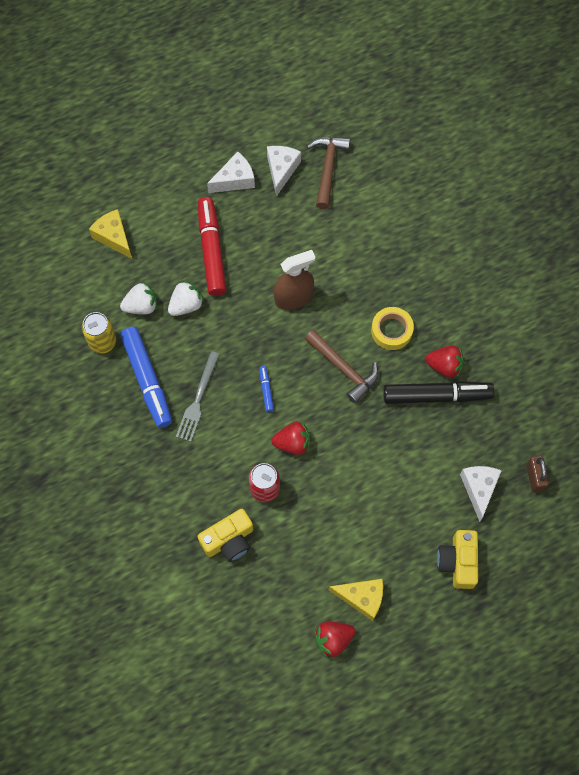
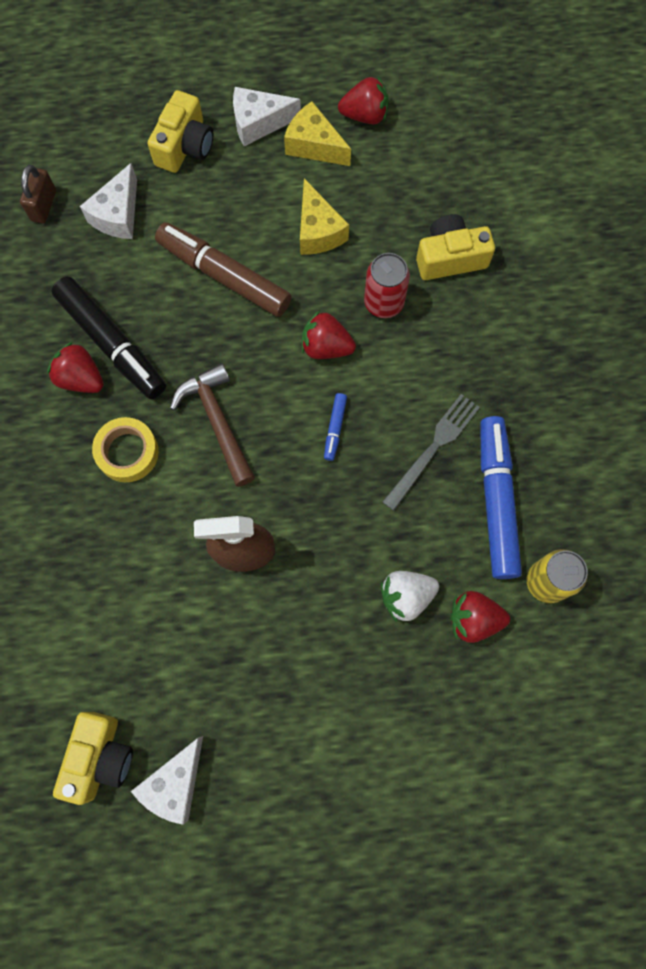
camera: 160 degrees left, 5 degrees up
yellow cheese [89,209,132,259] -> yellow cheese moved to [300,178,349,255]
white strawberry [120,282,157,314] -> red strawberry [450,591,510,643]
red marker [198,197,226,296] -> none
white cheese [207,151,255,193] -> white cheese moved to [233,87,301,147]
brown hammer [307,137,350,209] -> yellow camera [53,712,133,805]
black marker [383,381,494,404] -> black marker turned 150 degrees counterclockwise [51,277,166,399]
none -> brown marker [155,222,292,317]

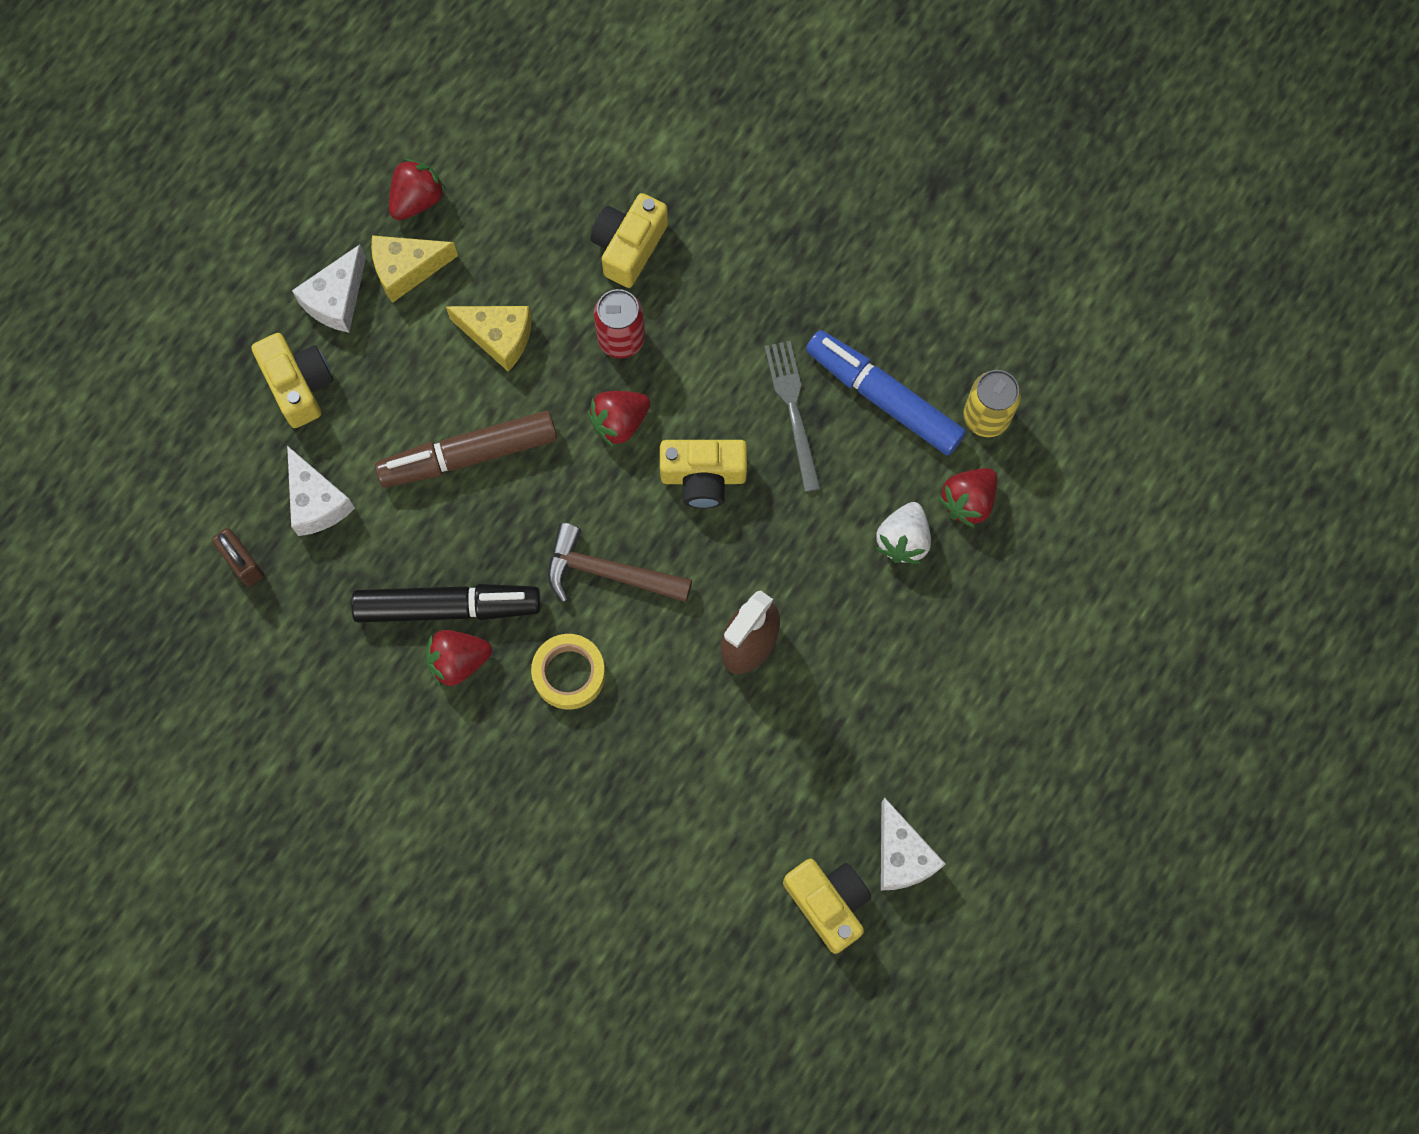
camera: 50 degrees left, 0 degrees up
blue marker [324,393,347,461] -> yellow camera [660,440,747,508]

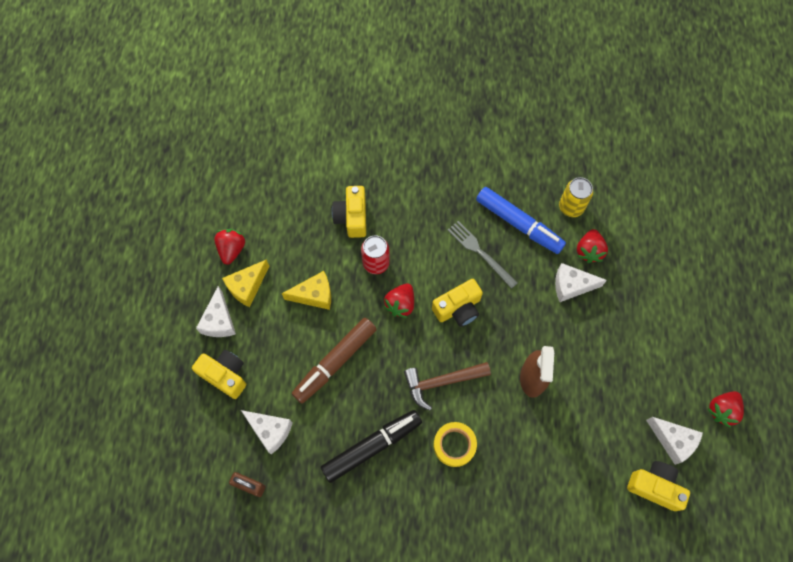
camera: 30 degrees left, 5 degrees down
red strawberry [426,630,492,687] -> red strawberry moved to [707,391,744,428]
blue marker [806,330,966,455] -> blue marker turned 150 degrees counterclockwise [476,187,566,254]
white strawberry [876,502,931,564] -> white cheese [555,263,607,302]

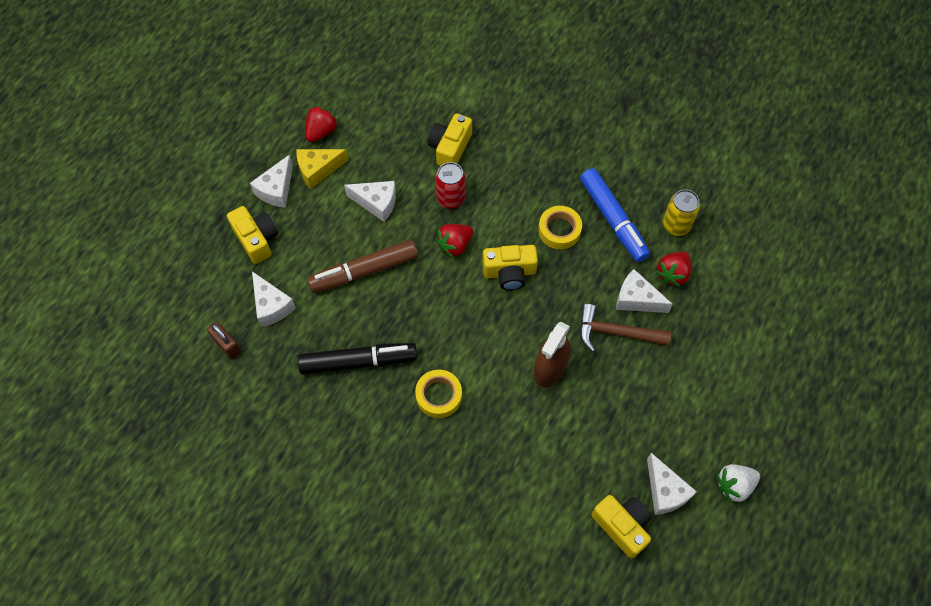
camera: 25 degrees right, 5 degrees down
yellow cheese [282,271,331,310] -> white cheese [344,181,396,222]
brown hammer [404,362,491,410] -> brown hammer moved to [580,304,671,352]
grey fork [448,221,518,289] -> yellow tape [538,206,582,249]
red strawberry [707,391,744,428] -> white strawberry [717,464,760,503]

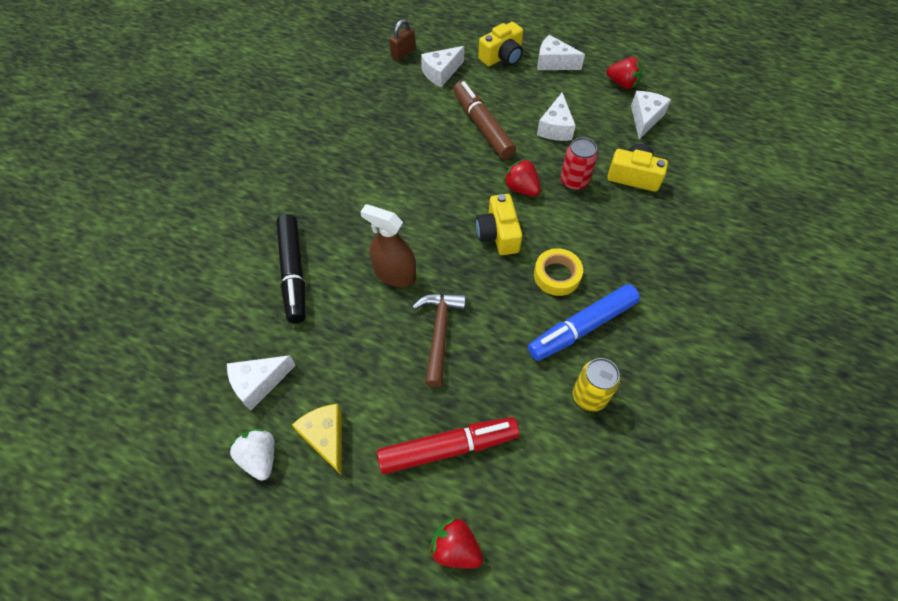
camera: 85 degrees right, 5 degrees down
yellow cheese [297,149,348,189] -> yellow cheese moved to [292,404,342,476]
black marker [298,343,417,375] -> black marker moved to [276,214,306,323]
yellow tape [415,370,462,418] -> none
yellow camera [591,495,652,559] -> none
white cheese [616,269,673,313] -> white cheese moved to [631,91,671,139]
red strawberry [656,252,691,287] -> red strawberry moved to [429,518,483,569]
none -> red marker [377,417,520,474]

